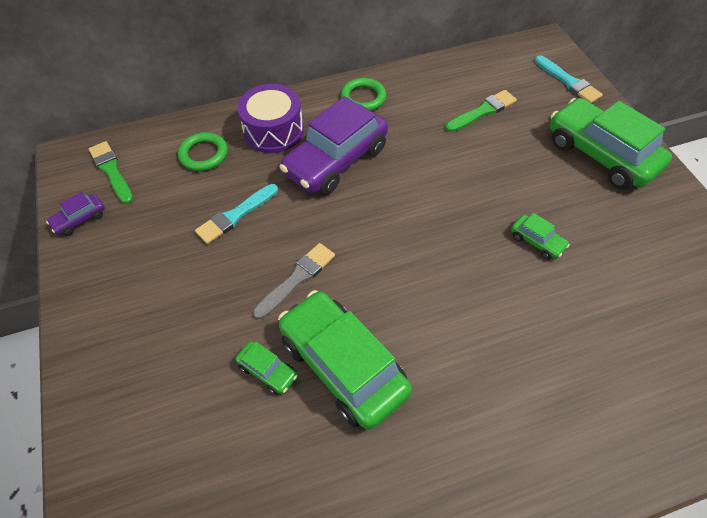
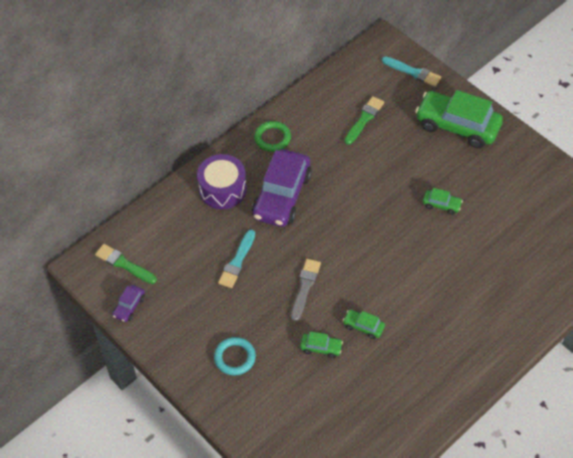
camera: 25 degrees left, 0 degrees up
green ring [178,132,228,171] -> none
green car [278,290,412,430] -> green car [343,310,385,339], size x0.44
none -> turquoise ring [214,337,256,376]

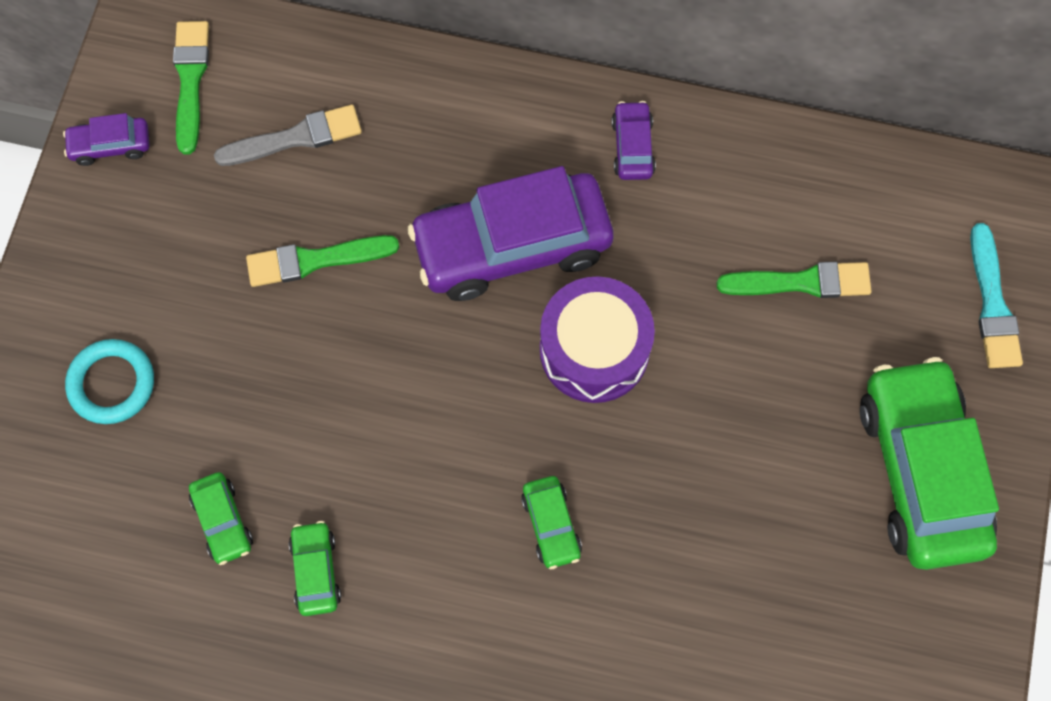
camera: 55 degrees right, 15 degrees up
purple drum [197,154,247,209] -> purple drum moved to [540,276,655,403]
turquoise brush [218,230,255,288] -> green brush [246,235,399,287]
green ring [254,121,291,152] -> purple car [612,101,656,180]
grey brush [291,259,321,322] -> grey brush moved to [214,105,362,166]
green car [423,188,463,215] -> green car moved to [521,476,582,569]

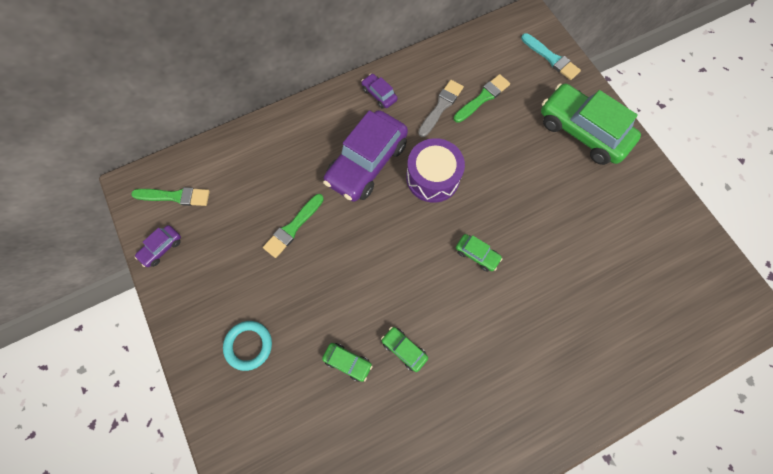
camera: 40 degrees left, 0 degrees up
green brush [173,21,209,155] -> green brush turned 135 degrees clockwise [131,187,210,206]
grey brush [214,105,362,166] -> grey brush moved to [418,80,464,137]

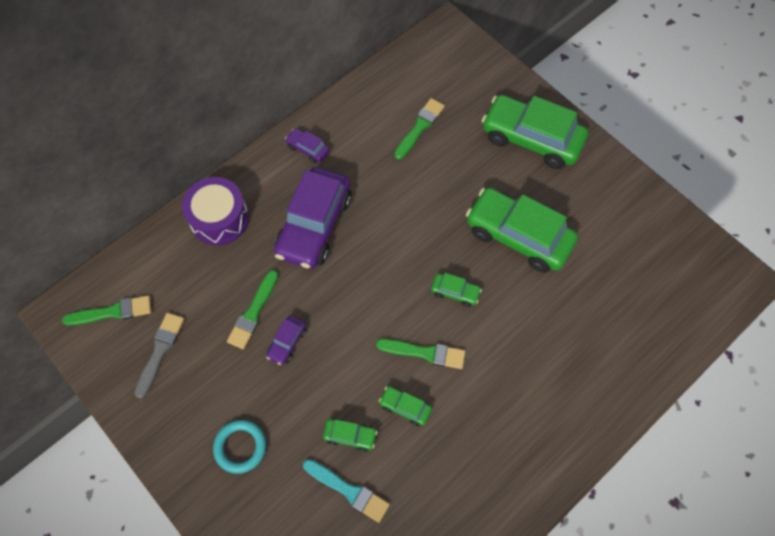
camera: 15 degrees left, 5 degrees down
purple car [134,225,181,267] -> purple car moved to [266,316,306,365]
purple drum [406,138,465,203] -> purple drum moved to [182,177,249,245]
grey brush [418,80,464,137] -> grey brush moved to [135,313,184,399]
turquoise brush [521,33,581,80] -> turquoise brush moved to [303,459,390,523]
none -> green brush [376,339,465,369]
none -> green car [466,188,578,273]

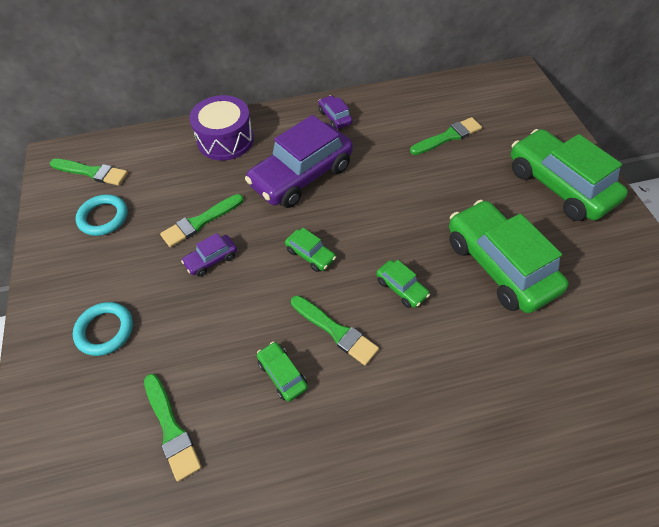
camera: 30 degrees right, 10 degrees down
grey brush [135,313,184,399] -> turquoise ring [76,194,128,236]
turquoise brush [303,459,390,523] -> green brush [144,374,202,482]
green car [323,418,377,452] -> green car moved to [285,228,336,272]

